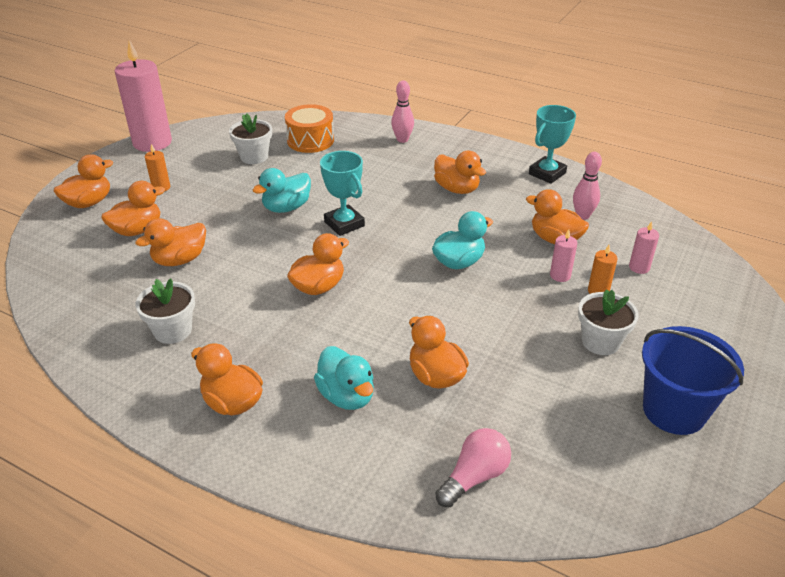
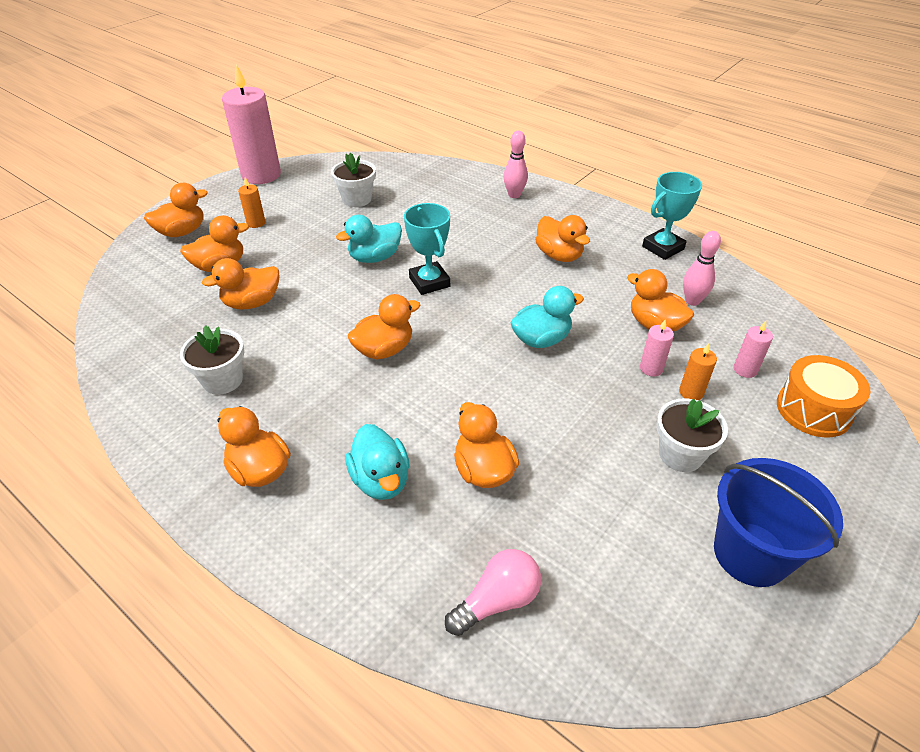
camera: 10 degrees right, 5 degrees up
orange drum [285,104,334,153] -> orange drum moved to [777,355,870,438]

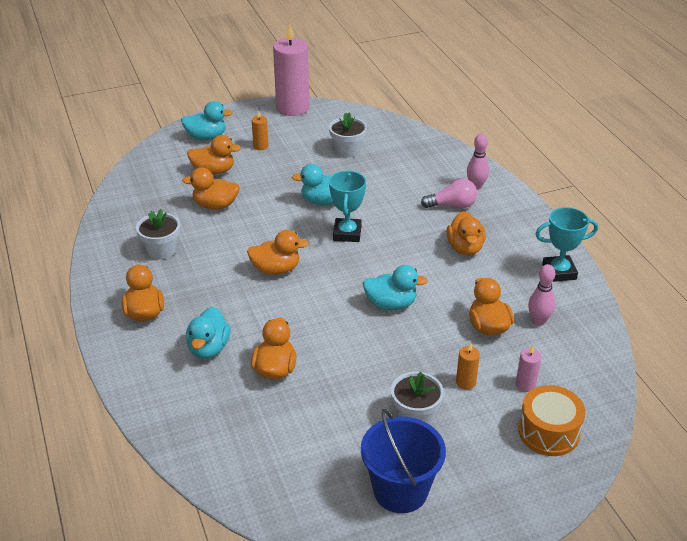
camera: 30 degrees right, 5 degrees down
orange duck [144,183,208,237] -> turquoise duck [181,101,233,140]
pink light bulb [445,549,541,636] -> pink light bulb moved to [421,179,477,208]
pink candle [640,320,674,377] -> none

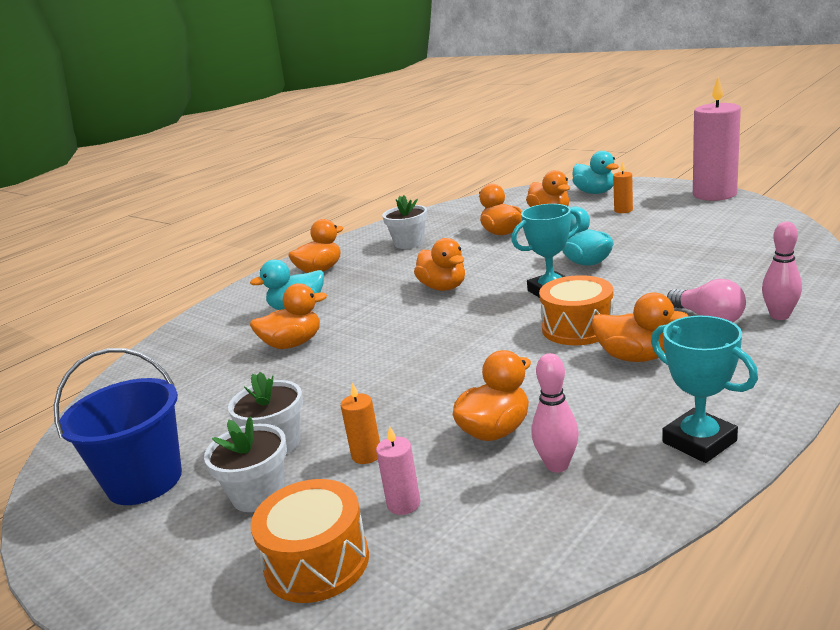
camera: 65 degrees right, 15 degrees down
white flower pot [329,112,367,158] -> white flower pot moved to [204,416,287,512]
turquoise duck [363,265,428,310] -> none
orange duck [447,211,486,256] -> orange duck turned 120 degrees counterclockwise [592,293,688,362]
none -> orange drum [539,275,614,345]

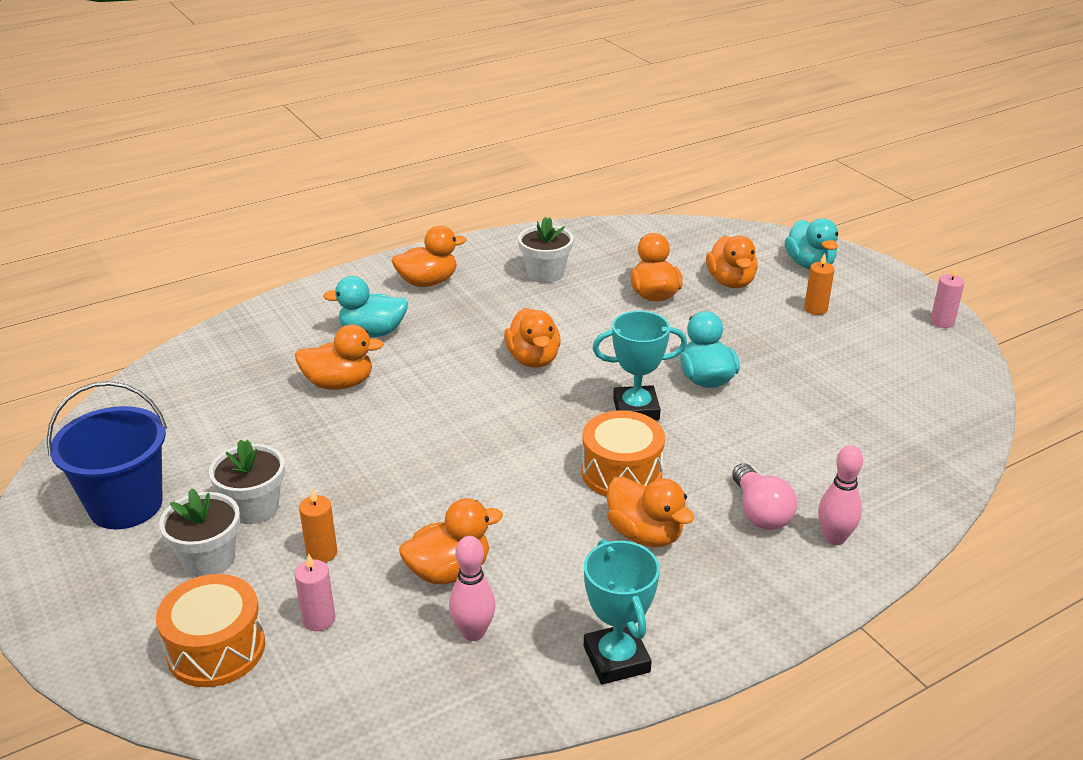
camera: 15 degrees right, 10 degrees up
pink candle [693,77,741,201] -> pink candle [930,265,965,328], size x0.43

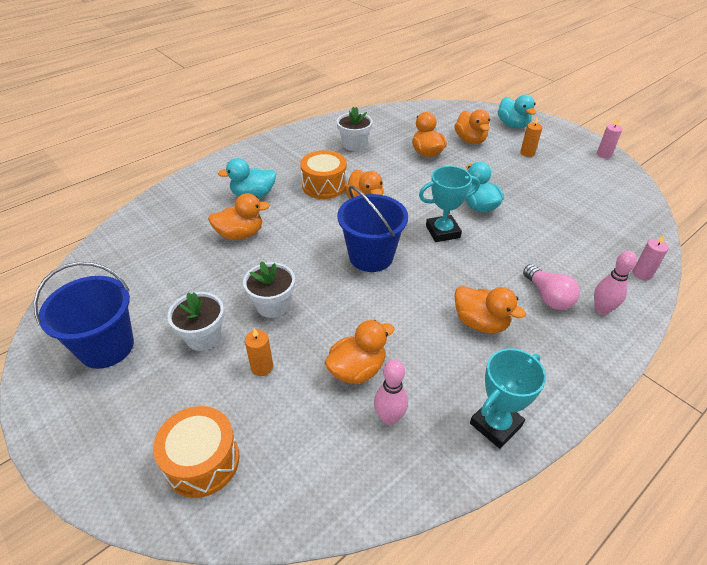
camera: 10 degrees left, 10 degrees up
white flower pot [159,488,240,577] -> white flower pot moved to [243,261,295,318]
pink candle [294,554,335,631] -> pink candle moved to [633,235,669,280]
orange duck [392,226,466,287] -> none
orange drum [582,410,665,497] -> orange drum moved to [300,150,347,199]
turquoise trophy [584,539,660,684] -> turquoise trophy turned 75 degrees clockwise [470,348,546,449]
none -> blue bucket [337,186,408,272]

